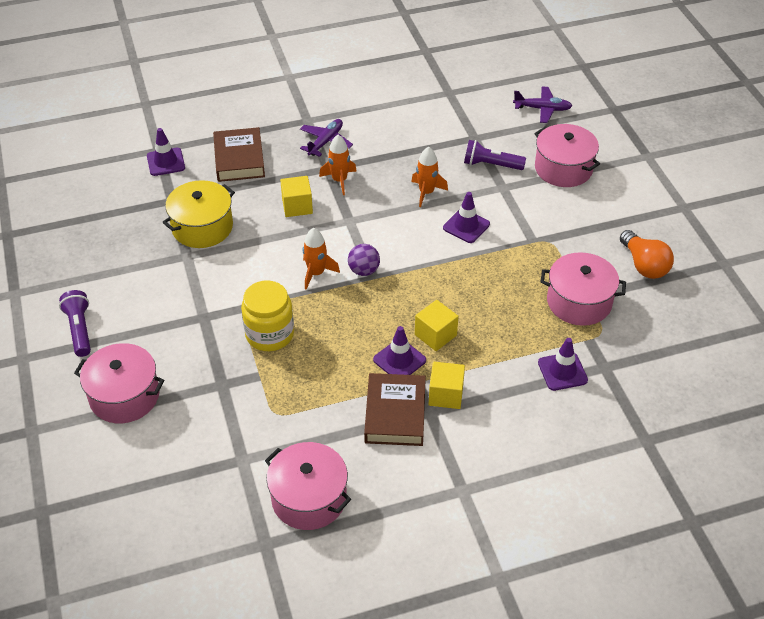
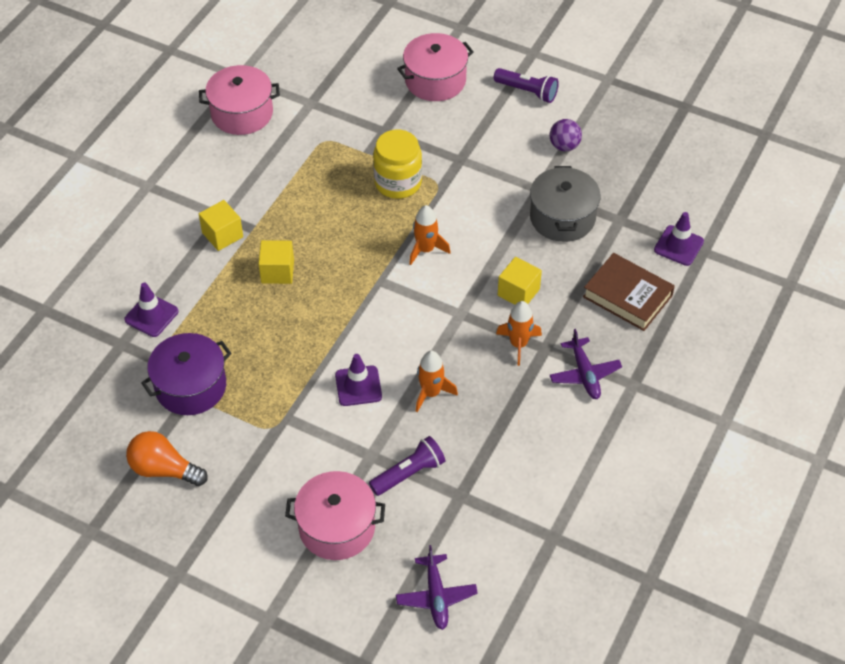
camera: 135 degrees right, 5 degrees up
yellow pot [162,180,235,248] -> grey pot [530,166,601,242]
purple ball [348,244,380,276] -> purple ball moved to [550,119,582,151]
brown book [364,373,426,446] -> none
purple traffic cone [373,326,426,375] -> none
purple plane [513,86,572,123] -> purple plane turned 60 degrees counterclockwise [396,545,478,630]
pink pot [540,252,626,326] -> purple pot [141,333,232,415]

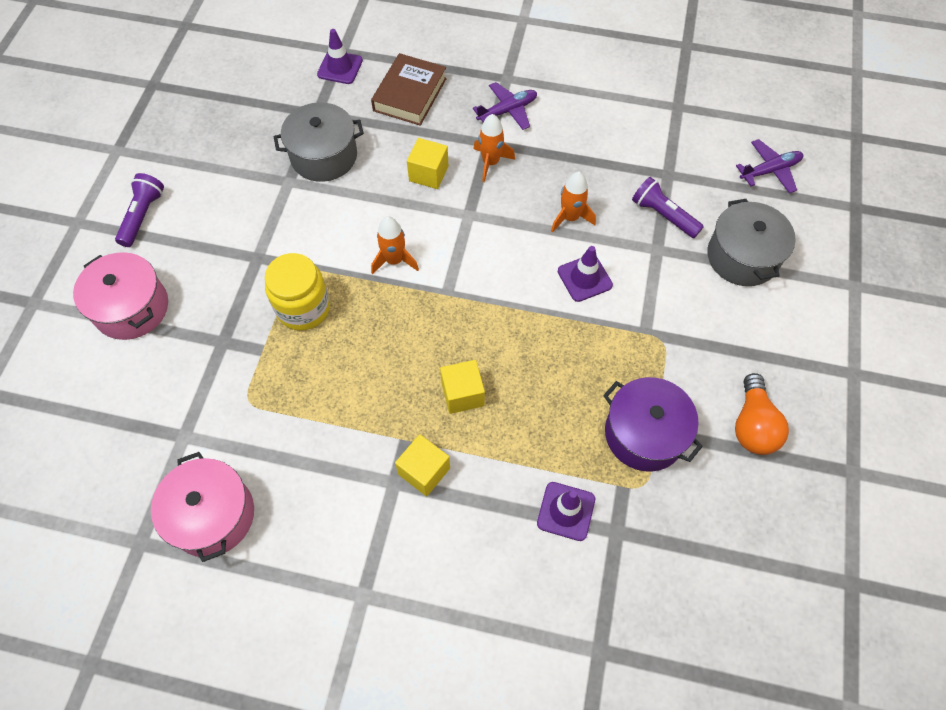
camera: 105 degrees left, 10 degrees up
pink pot [285,471,385,560] -> grey pot [707,199,796,286]
purple ball [550,119,582,151] -> none

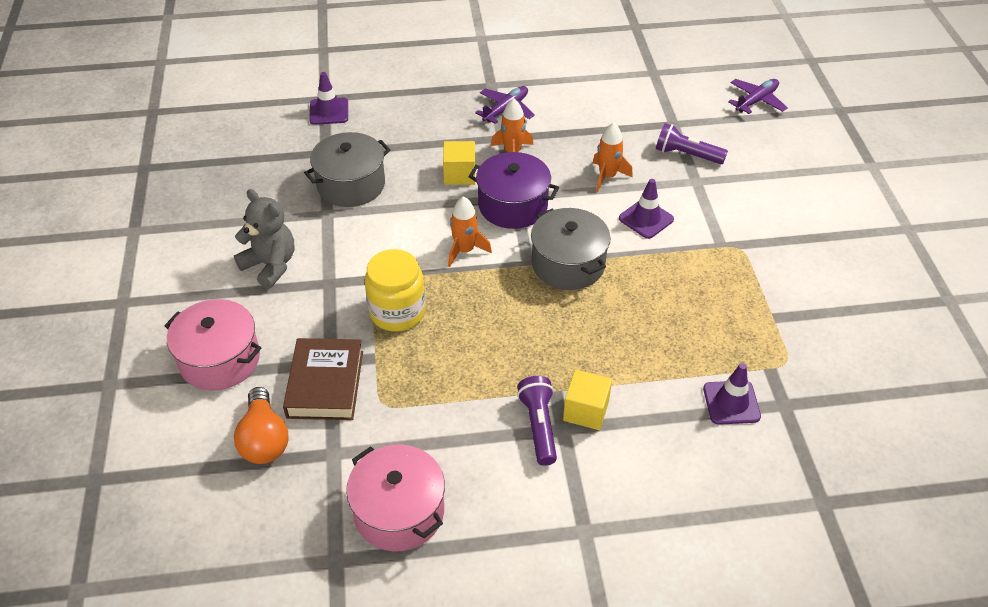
camera: 20 degrees left, 15 degrees down
purple flashlight [115,173,164,247] -> purple flashlight moved to [517,376,557,466]
brown book [371,53,447,126] -> brown book moved to [283,338,363,420]
yellow cube [440,360,485,414] -> none
purple pot [603,377,703,472] -> purple pot moved to [468,152,559,229]
grey pot [707,199,796,286] -> grey pot moved to [531,208,611,290]
orange light bulb [735,373,789,455] -> orange light bulb moved to [234,387,289,464]
none -> grey teddy bear [234,189,294,289]

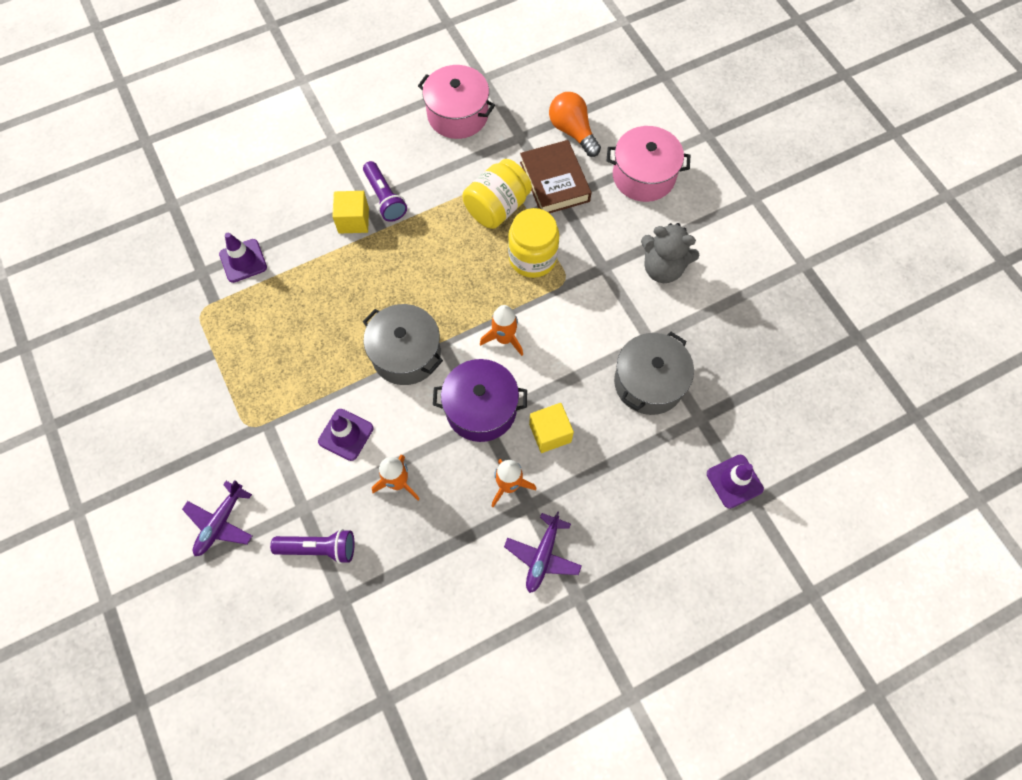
camera: 160 degrees right, 20 degrees up
purple plane [728,79,788,114] -> purple plane moved to [182,480,252,556]
none -> yellow jar [463,159,532,229]

